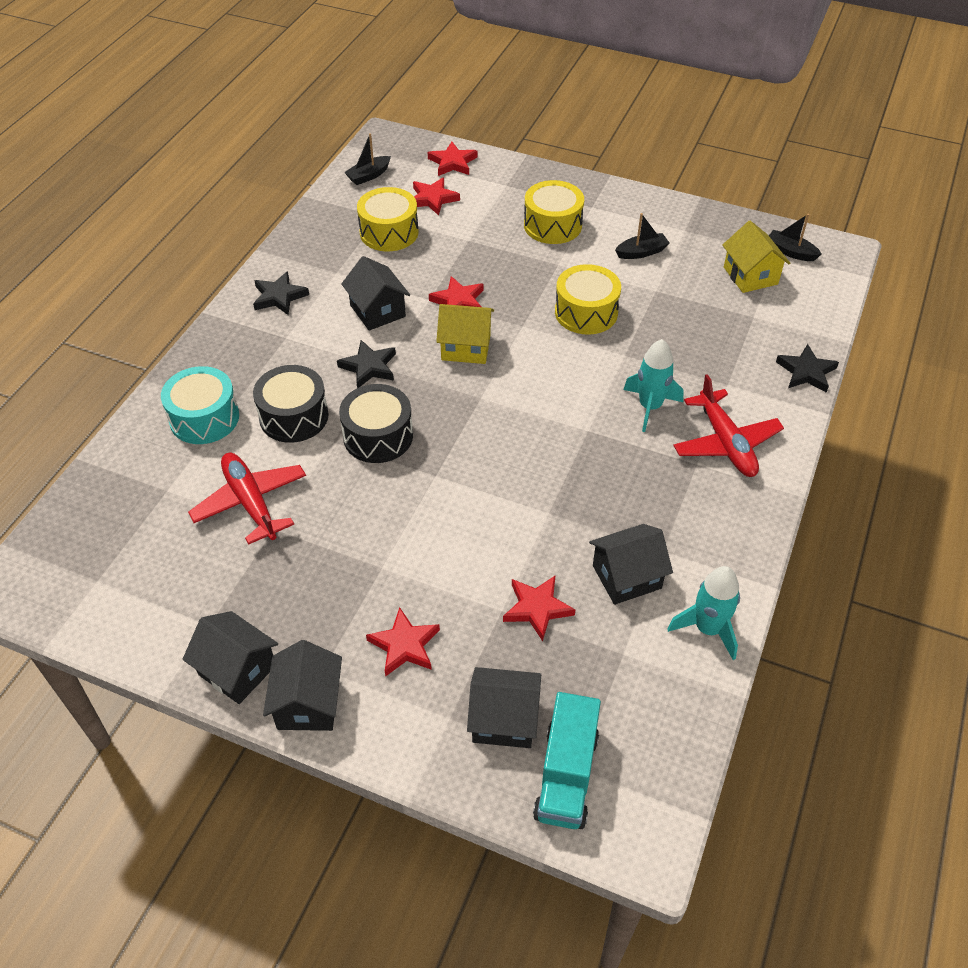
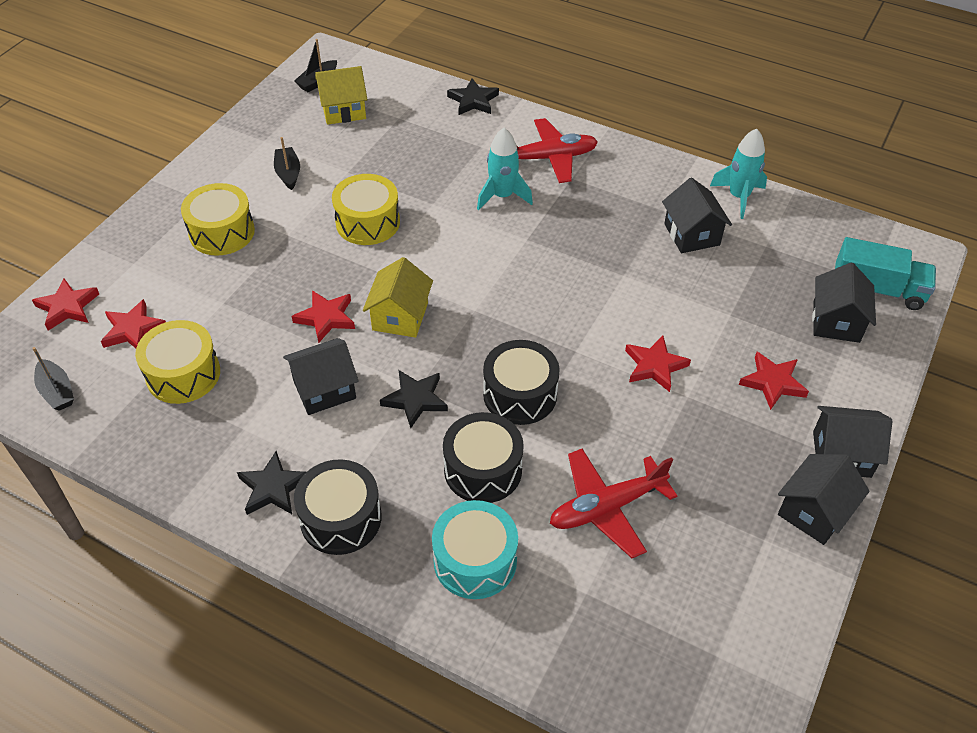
camera: 85 degrees left, 0 degrees up
red star [503,575,576,641] -> red star moved to [625,335,691,392]
none -> black drum [294,459,382,555]

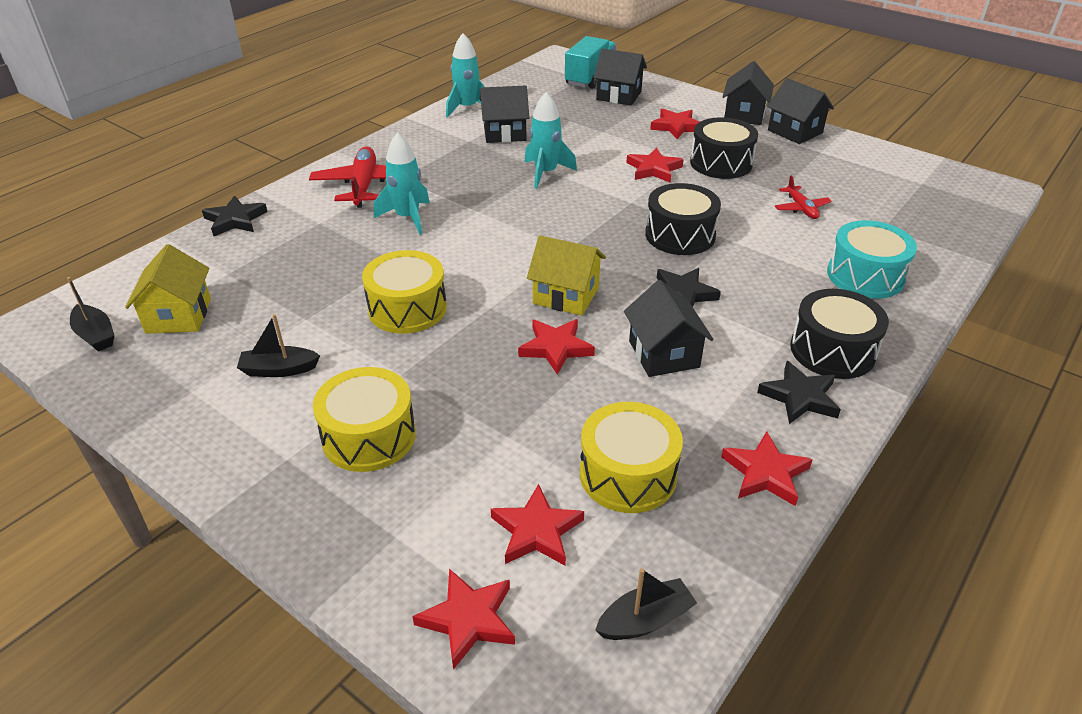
camera: 80 degrees left, 10 degrees down
black drum [443,412,524,503] -> black drum moved to [690,117,758,179]
red plane [550,449,677,558] -> red plane [775,175,832,219], size x0.54
none -> turquoise rocket [525,92,577,189]
none -> red star [721,431,813,506]

